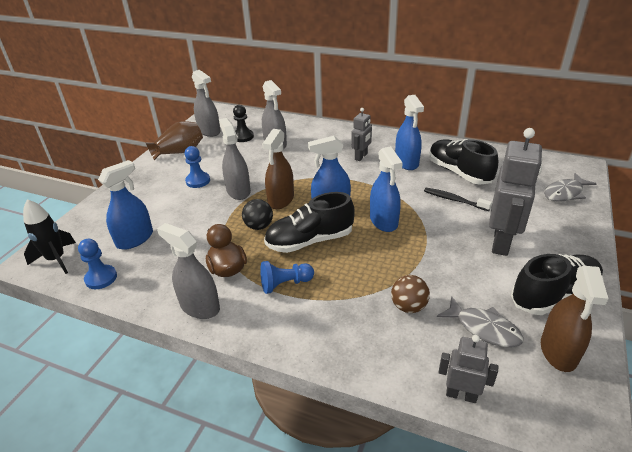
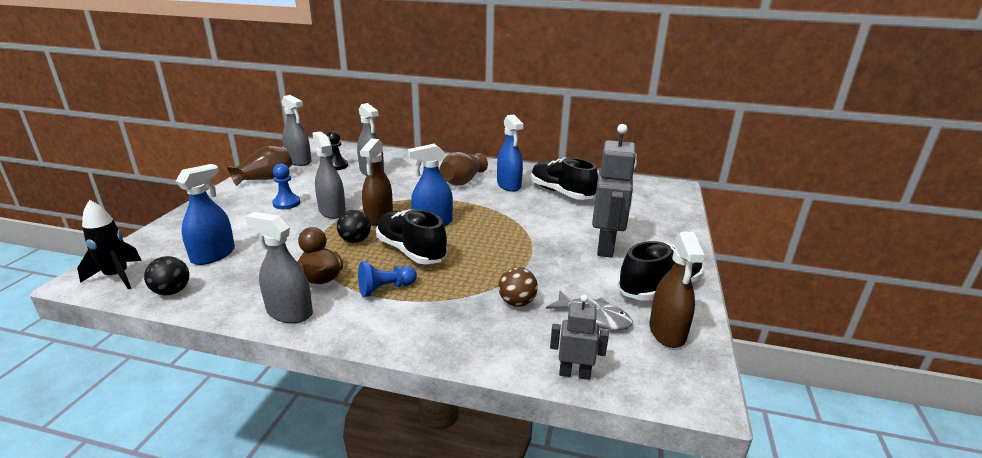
camera: 10 degrees left, 10 degrees down
blue pawn [78,239,117,289] -> black ball [144,256,190,295]
black shoe [264,192,355,253] -> black shoe turned 75 degrees clockwise [376,209,447,264]
grey robot [351,108,372,161] -> brown vase [439,152,488,185]
blue spray bottle [370,146,403,232] -> none
black toothbrush [424,188,492,211] -> none
grey fish [544,173,597,202] -> none

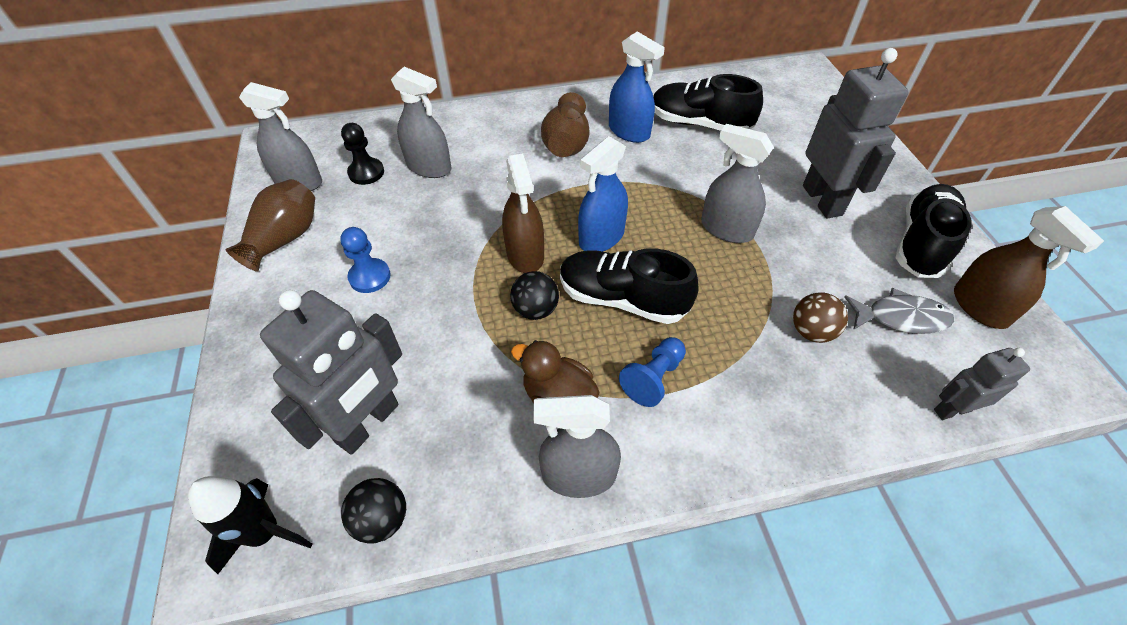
camera: 25 degrees left, 25 degrees up
blue spray bottle [176,164,235,265] -> grey robot [260,290,402,455]
grey spray bottle [312,131,346,219] -> grey spray bottle moved to [701,124,774,243]

